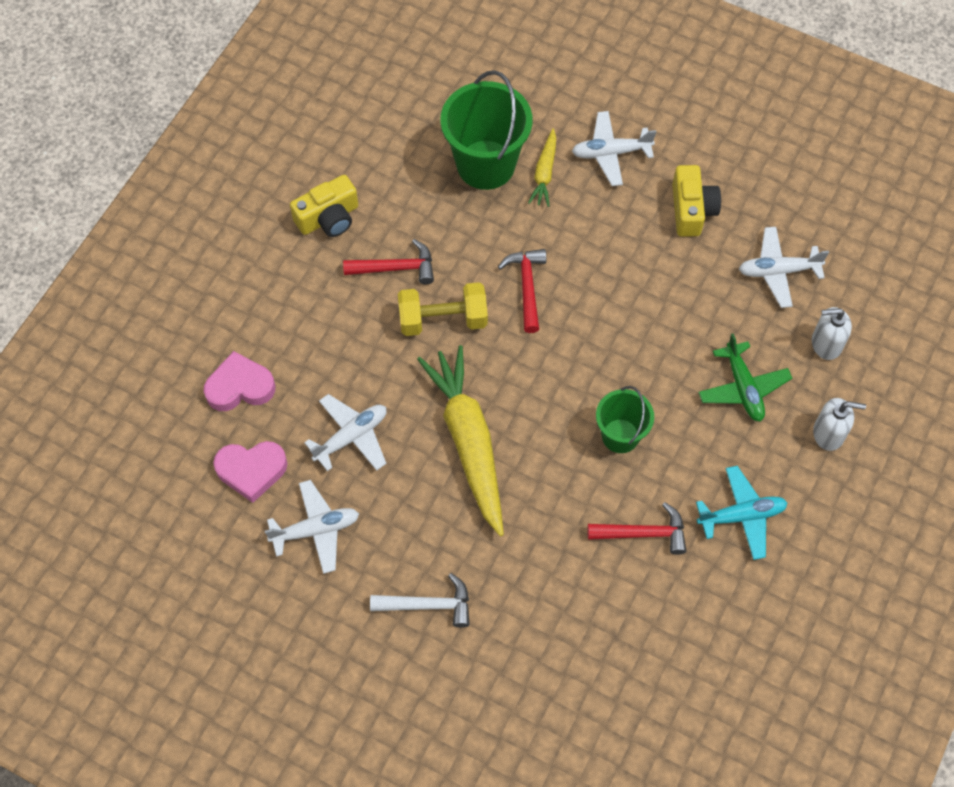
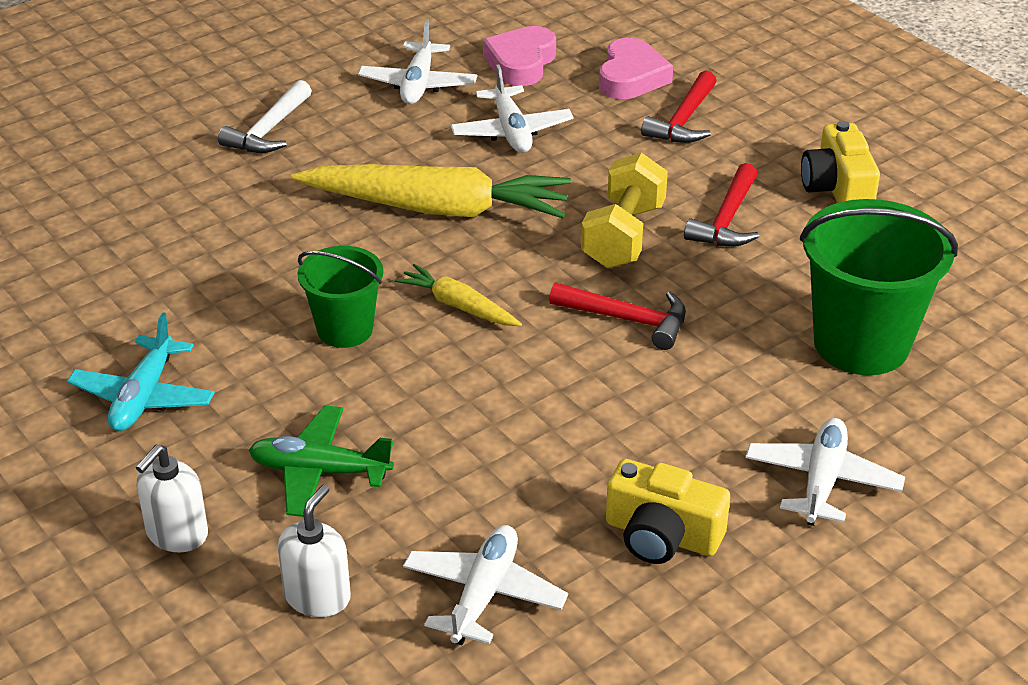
camera: 115 degrees right, 25 degrees down
yellow carrot [528,128,556,207] -> yellow carrot moved to [395,264,522,326]
red hammer [587,502,687,555] -> red hammer moved to [641,70,717,143]

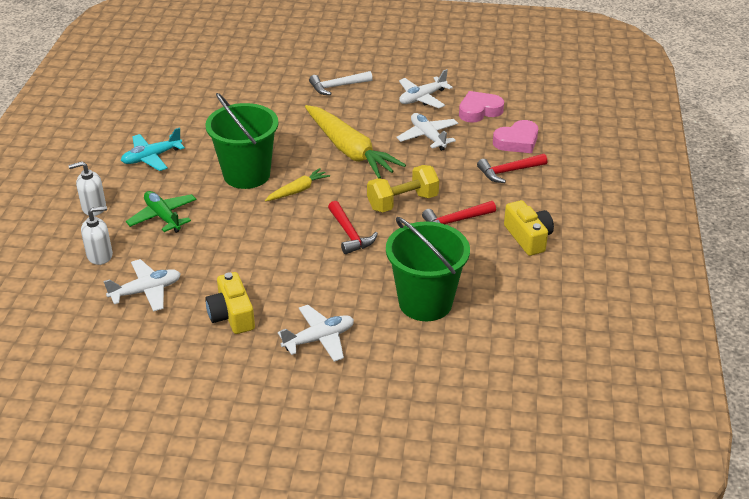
camera: 45 degrees right, 0 degrees up
green bucket [297,246,383,348] -> green bucket [205,93,279,189], size x1.70
yellow carrot [395,264,522,326] -> yellow carrot turned 60 degrees clockwise [265,168,330,201]
white plane [450,64,574,153] -> white plane turned 120 degrees clockwise [396,113,458,151]
yellow camera [801,121,880,203] -> yellow camera turned 120 degrees clockwise [504,200,554,256]

